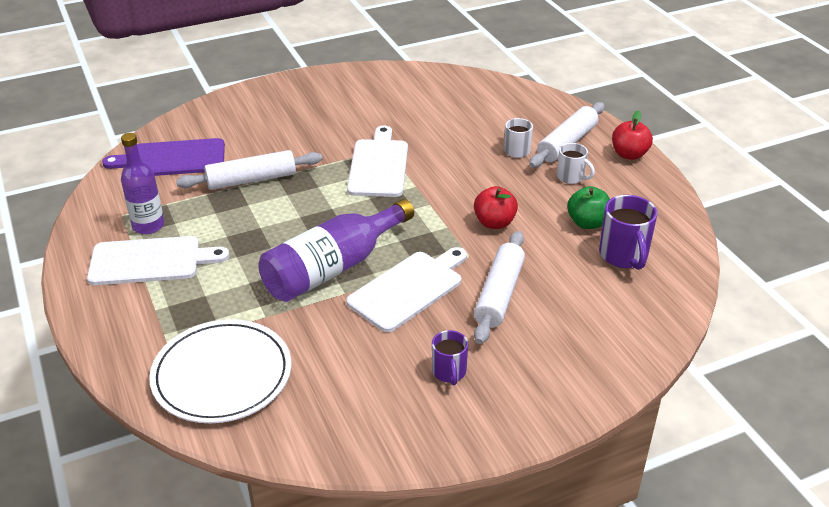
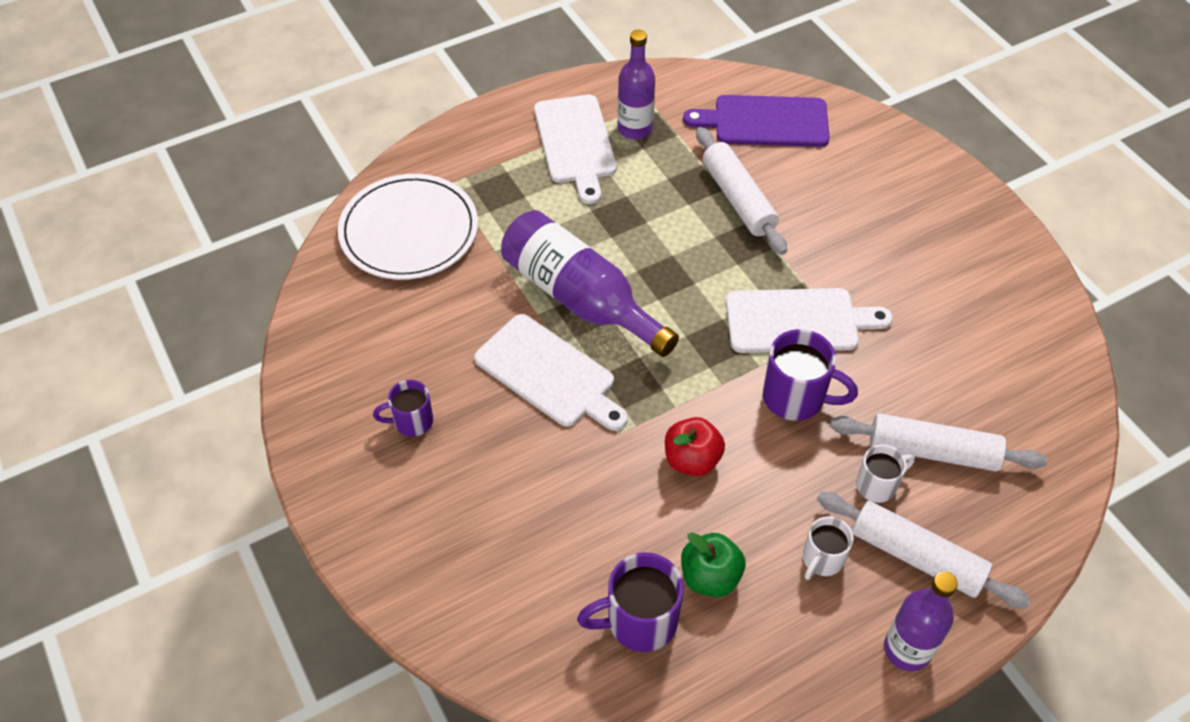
camera: 85 degrees right, 15 degrees up
purple cutting board [102,138,225,176] -> purple cutting board turned 75 degrees counterclockwise [683,95,830,147]
white rolling pin [474,231,525,344] -> white rolling pin moved to [830,413,1047,471]
red apple [612,110,653,160] -> purple bottle [884,571,958,671]
none -> purple mug [763,329,858,421]

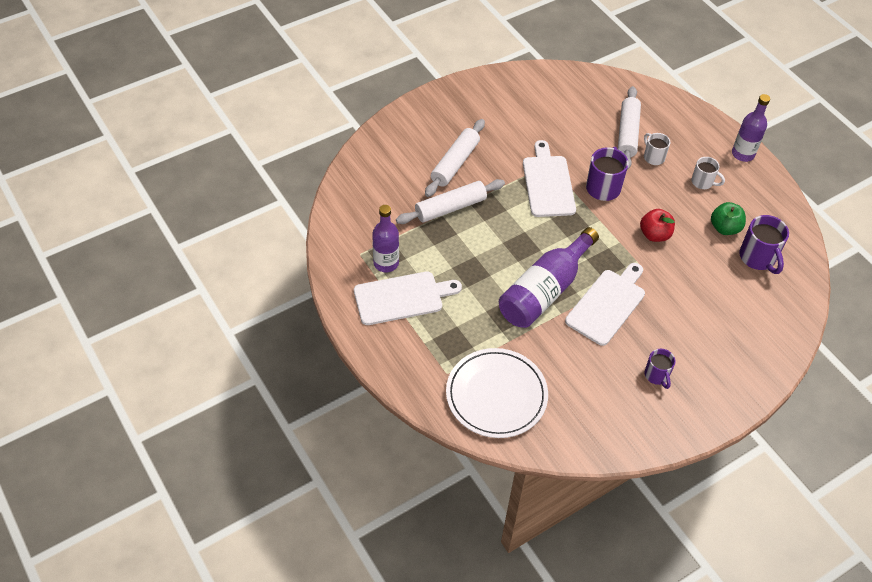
camera: 95 degrees left, 0 degrees up
purple cutting board [683,95,830,147] -> none
white rolling pin [817,492,1031,609] -> white rolling pin moved to [425,119,485,197]

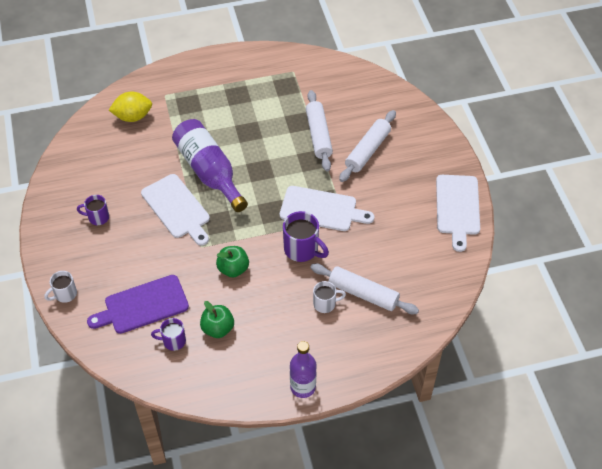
camera: 110 degrees right, 0 degrees up
white cutting board [354,271,462,325] -> white cutting board moved to [436,175,480,252]
purple bottle [372,205,399,272] -> none
white rolling pin [425,119,485,197] -> white rolling pin turned 75 degrees clockwise [339,110,396,182]
white plate [446,348,548,438] -> yellow lemon [109,91,152,122]
red apple [640,209,675,242] -> green apple [216,246,249,278]
white mug [691,157,725,189] -> white mug moved to [44,271,77,303]
purple mug [739,215,789,274] -> purple mug [151,318,186,351], size x0.62
none -> purple cutting board [87,275,189,334]

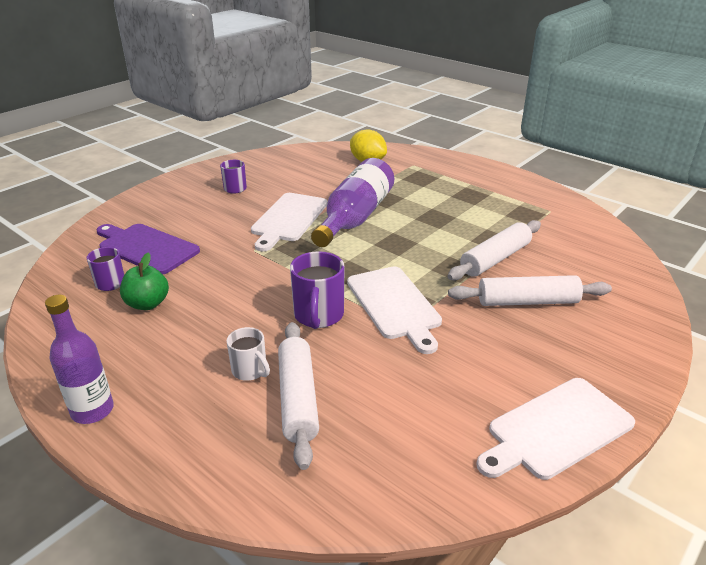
camera: 55 degrees right, 20 degrees down
white mug [44,271,77,303] -> none
green apple [216,246,249,278] -> none

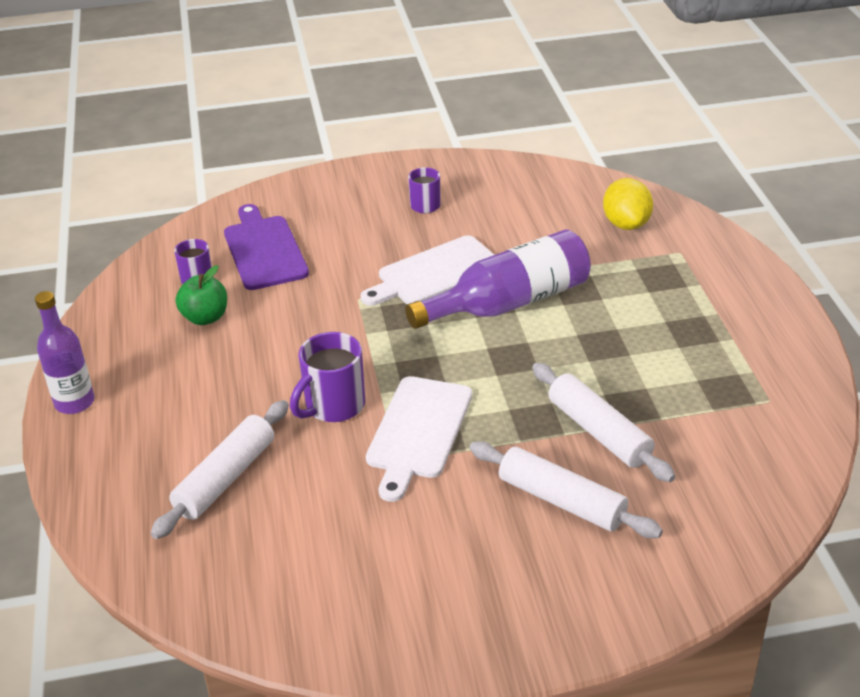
camera: 40 degrees right, 5 degrees up
white mug [226,327,270,381] -> none
white rolling pin [447,220,541,281] -> white rolling pin turned 60 degrees clockwise [532,363,675,482]
white cutting board [476,378,635,480] -> none

